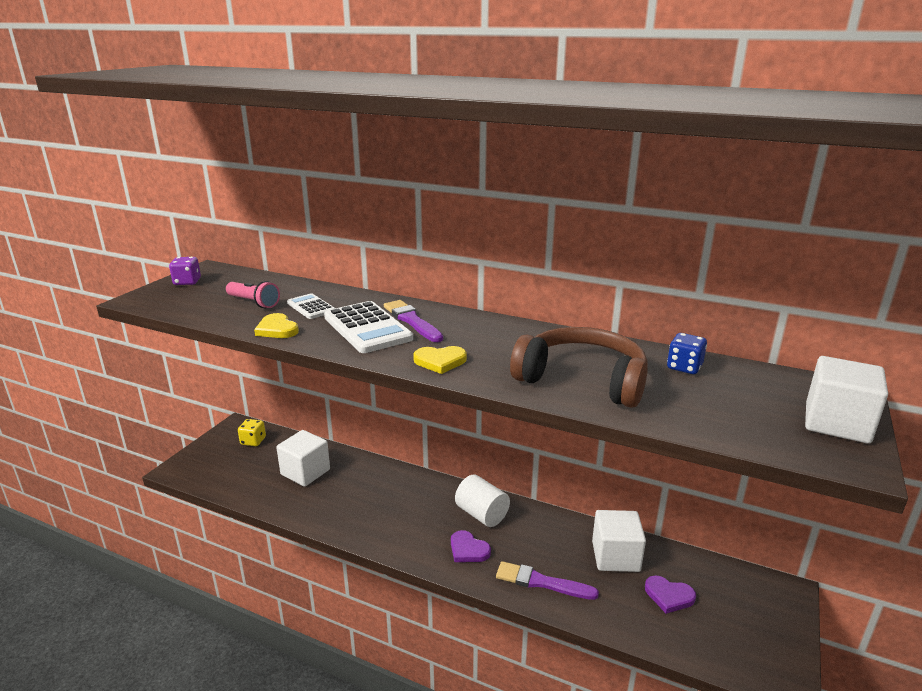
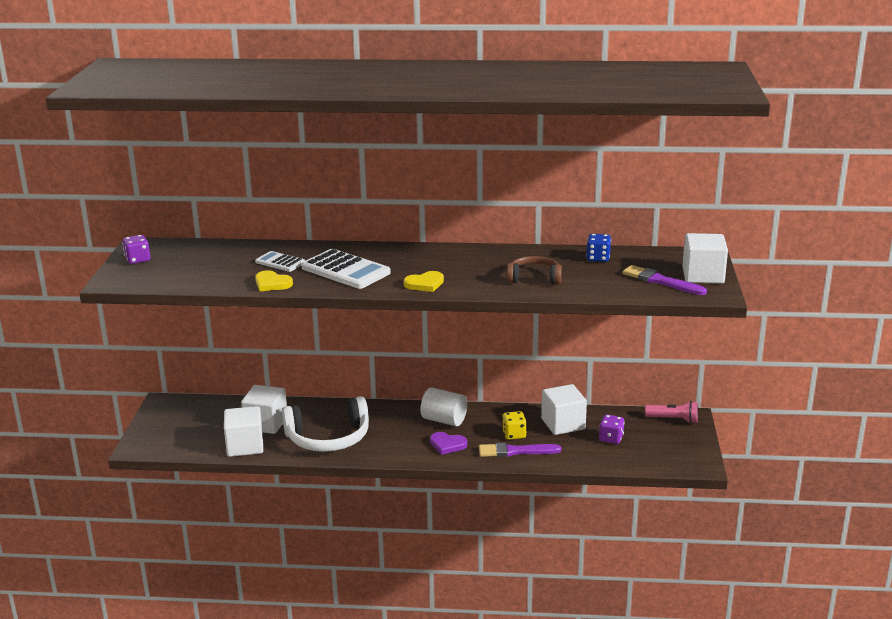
camera: 20 degrees left, 0 degrees up
pink flashlight [226,281,280,308] -> pink flashlight moved to [645,401,698,423]
yellow dice [238,419,266,446] -> yellow dice moved to [502,411,527,440]
purple brush [384,300,443,342] -> purple brush moved to [623,265,707,295]
brown headphones [510,327,648,408] -> brown headphones [507,256,562,285], size x0.58
purple heart [645,575,696,614] -> purple dice [599,415,625,444]
none -> white cube [224,406,263,457]
none -> white headphones [282,396,369,452]

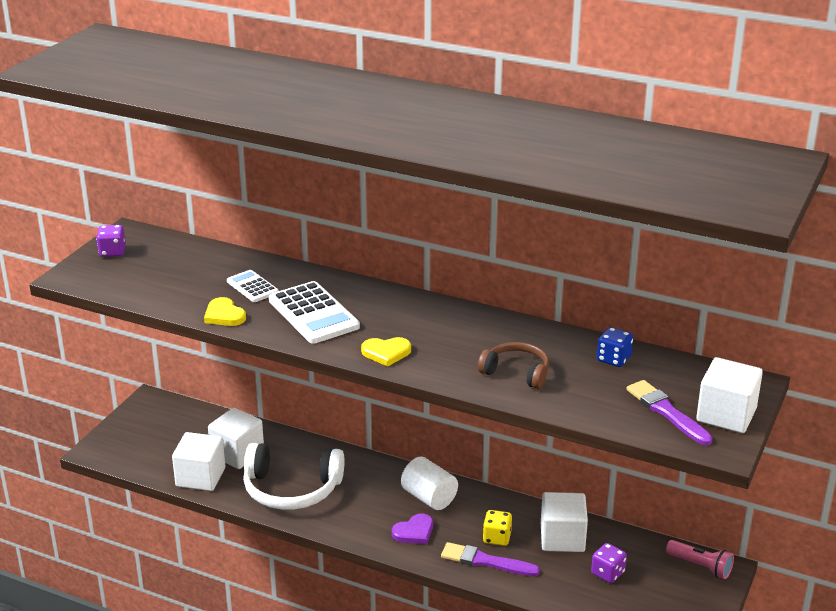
camera: 20 degrees right, 5 degrees up
purple heart [430,432,467,455] -> purple heart turned 75 degrees counterclockwise [392,514,433,544]

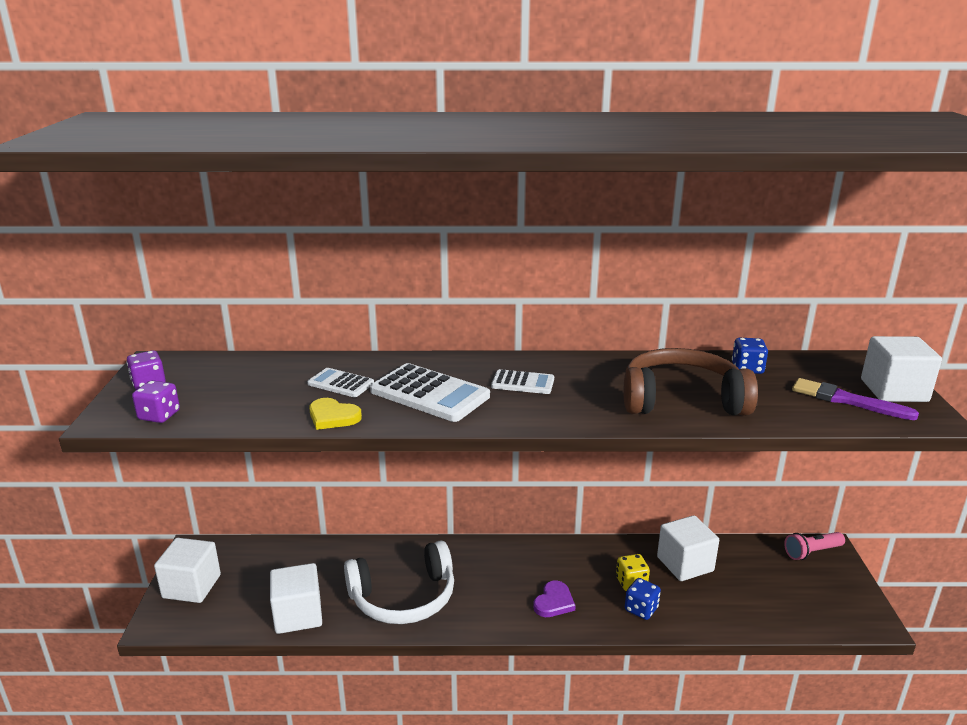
camera: 25 degrees left, 5 degrees down
white cube [208,408,264,469] -> white cube moved to [154,538,221,603]
yellow heart [361,337,411,366] -> none
white cylinder [401,457,458,510] -> none
purple brush [441,542,540,576] -> blue dice [625,578,661,620]
brown headphones [478,342,549,389] -> brown headphones [624,348,758,416], size x1.72
purple dice [591,543,627,583] -> purple dice moved to [132,380,180,423]
pink flashlight [666,540,734,579] -> pink flashlight turned 150 degrees clockwise [784,532,845,560]
none -> white calculator [491,369,554,394]

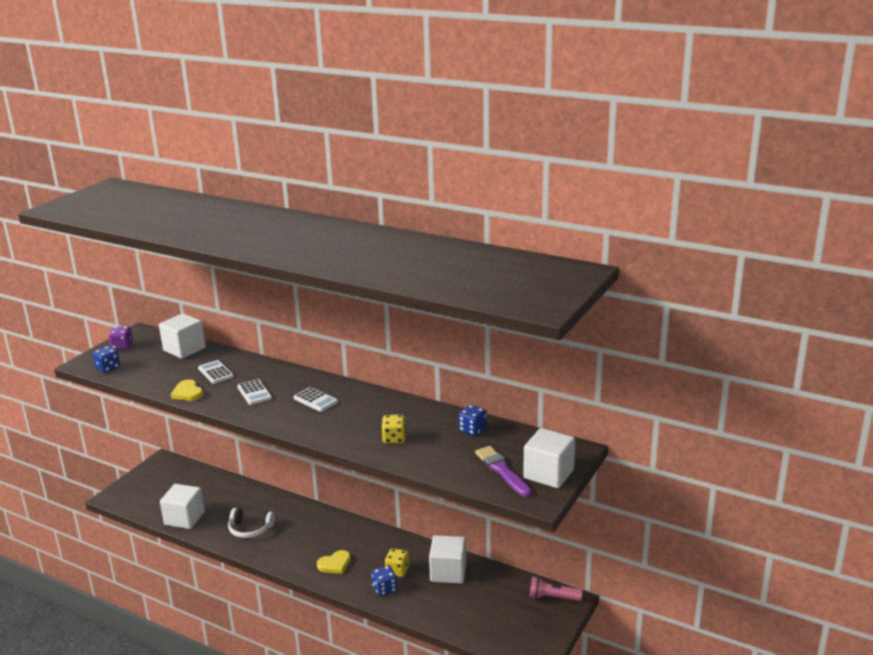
camera: 30 degrees right, 0 degrees up
purple dice [132,380,180,423] -> blue dice [93,346,120,373]
white cube [154,538,221,603] -> white cube moved to [159,313,206,359]
white headphones [344,541,454,624] -> white headphones [228,508,275,538], size x0.58
white calculator [370,363,490,422] -> white calculator [237,379,272,405], size x0.56
purple heart [533,580,576,617] -> yellow heart [317,550,351,574]
brown headphones [624,348,758,416] -> yellow dice [382,415,406,444]

